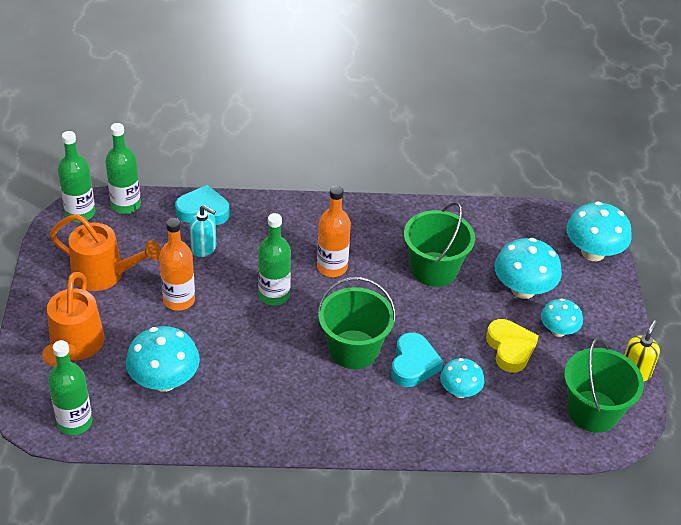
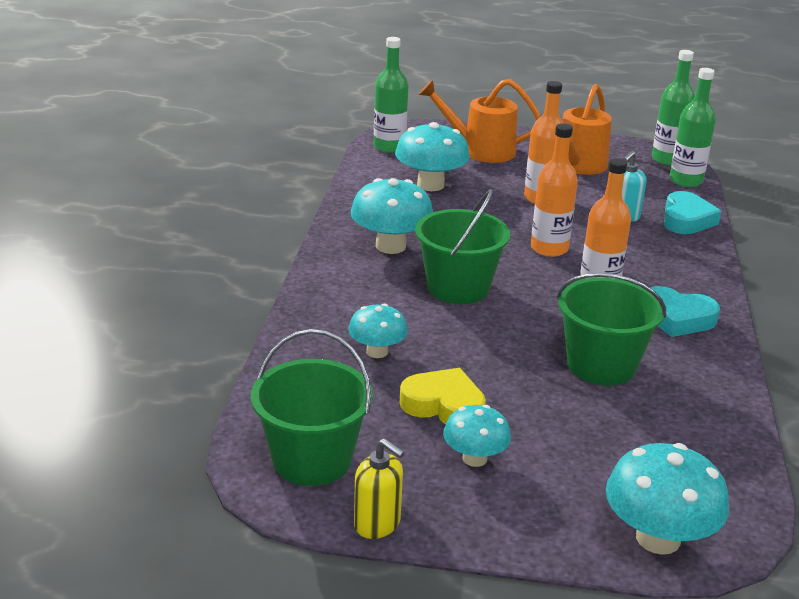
camera: 100 degrees right, 15 degrees down
green bottle [258,213,291,305] -> orange bottle [531,123,578,257]
turquoise heart [391,332,443,387] -> turquoise heart moved to [651,286,720,337]
yellow heart [486,319,539,373] -> yellow heart turned 150 degrees counterclockwise [400,368,486,425]
turquoise mushroom [495,238,562,299] -> turquoise mushroom moved to [351,178,433,254]

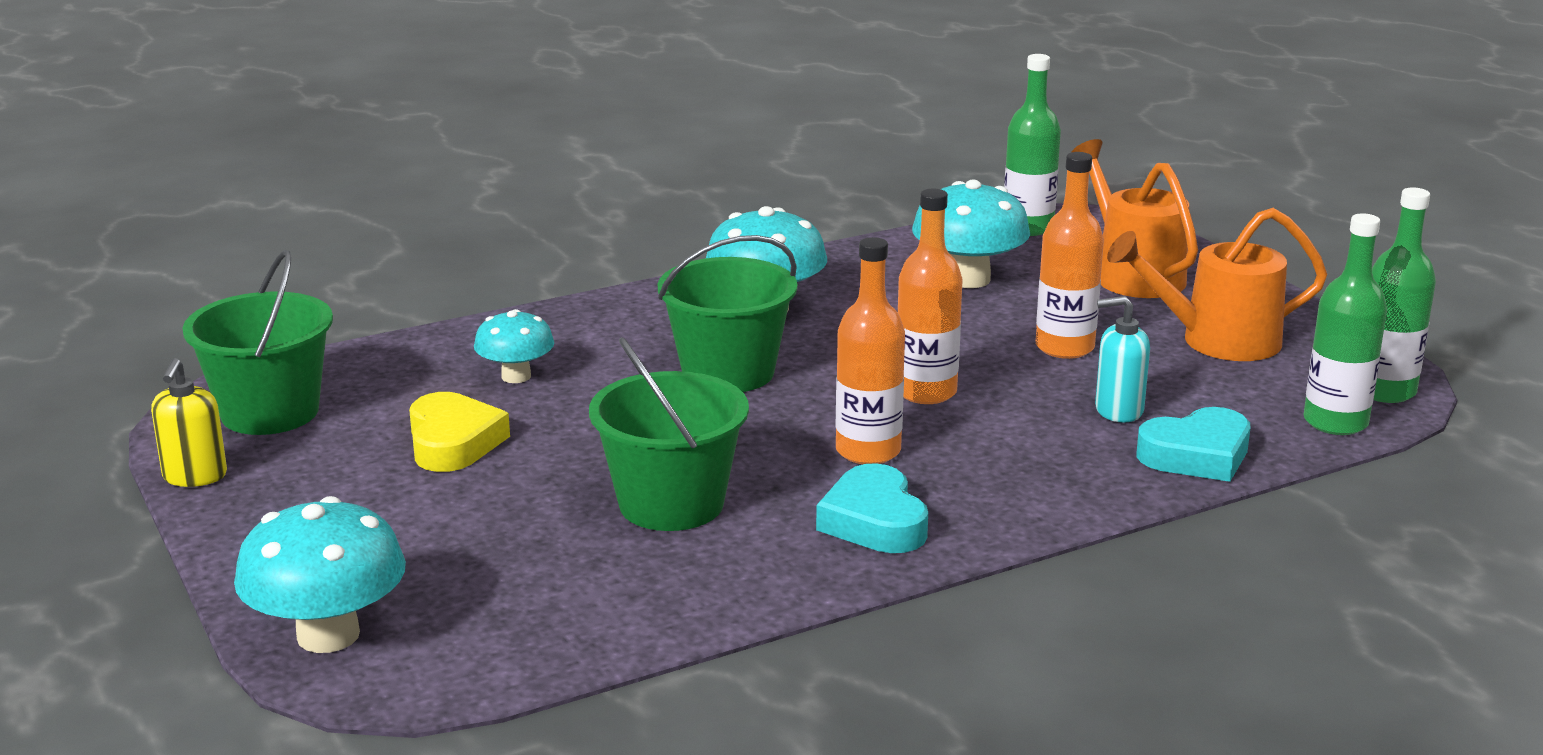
camera: 55 degrees right, 5 degrees down
turquoise mushroom [443,405,511,467] -> none

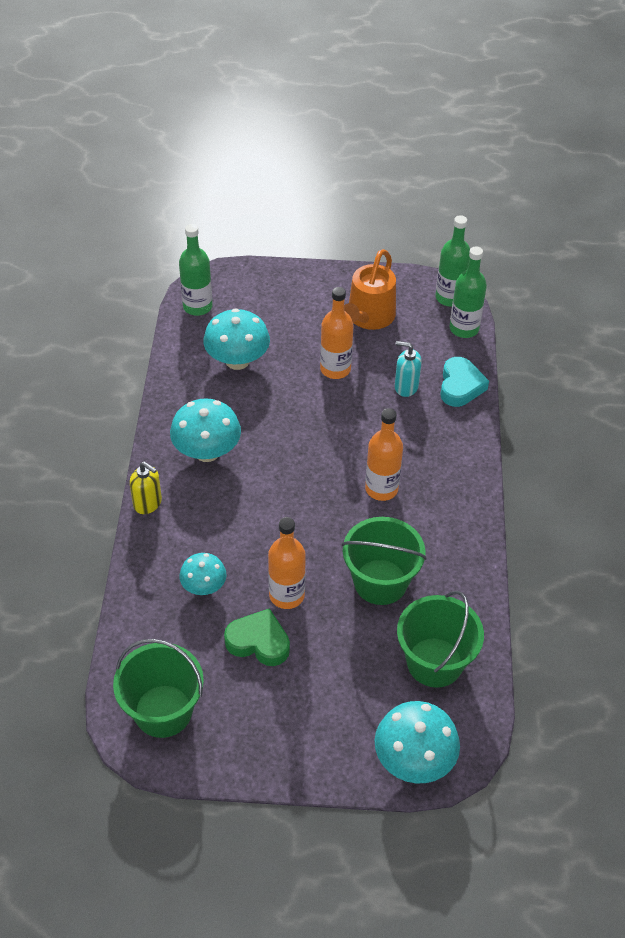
camera: 60 degrees left, 25 degrees up
yellow soap dispenser [151,358,227,487] -> yellow soap dispenser moved to [130,462,162,514]
yellow heart [409,392,510,472] -> green heart [224,608,290,666]
green bucket [658,235,798,392] -> green bucket moved to [397,591,484,688]
turquoise heart [816,463,928,553] -> none
orange bottle [898,189,963,404] -> orange bottle moved to [268,517,306,609]
orange watering can [1072,139,1198,298] -> none
turquoise soap dispenser [1095,296,1150,423] -> turquoise soap dispenser turned 75 degrees clockwise [395,341,422,397]

